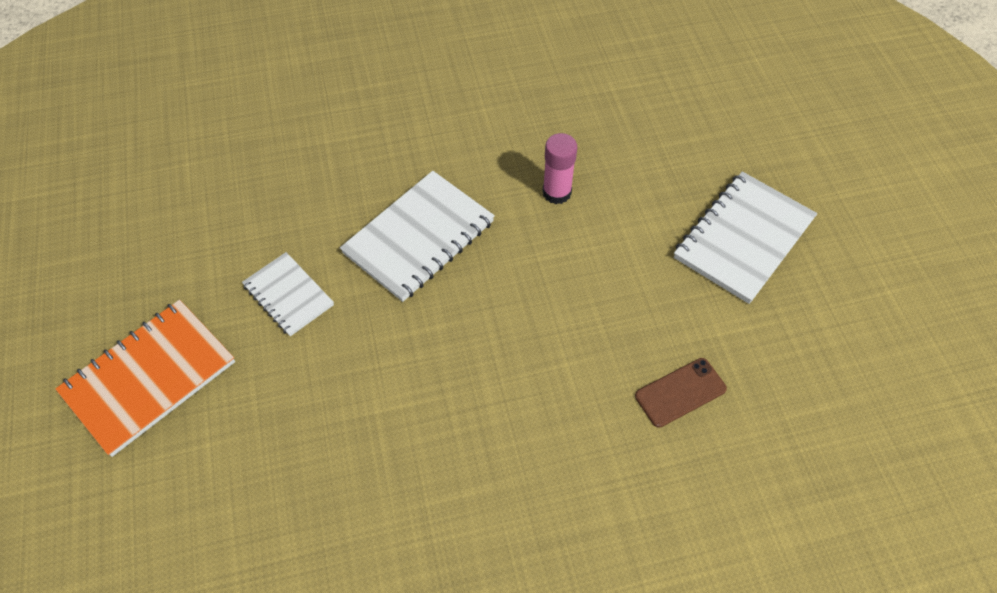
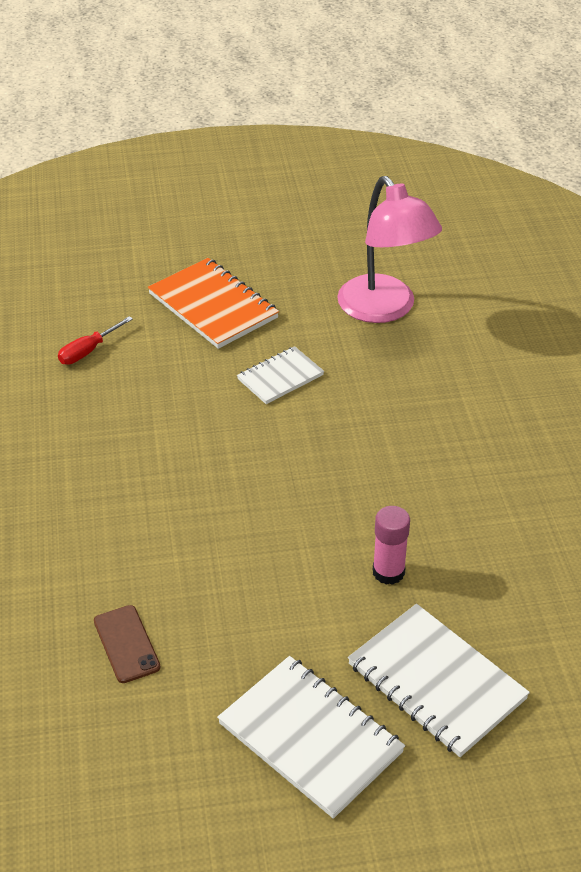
camera: 95 degrees right, 15 degrees down
white notebook [340,171,495,302] -> white notebook moved to [348,604,530,757]
none -> red screwdriver [58,316,133,365]
none -> pink lamp [337,176,442,323]

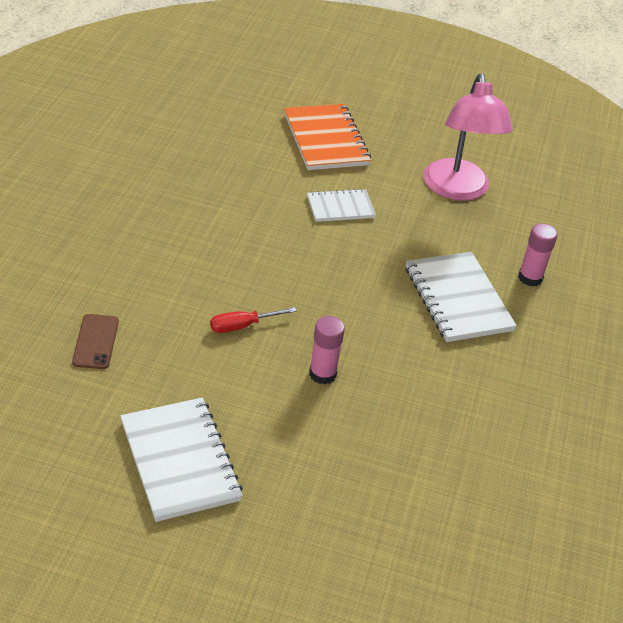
camera: 20 degrees right, 0 degrees up
red screwdriver [58,316,133,365] -> red screwdriver moved to [210,307,297,333]
white notebook [348,604,530,757] -> white notebook moved to [406,252,517,342]
none -> pink glue stick [518,223,558,287]

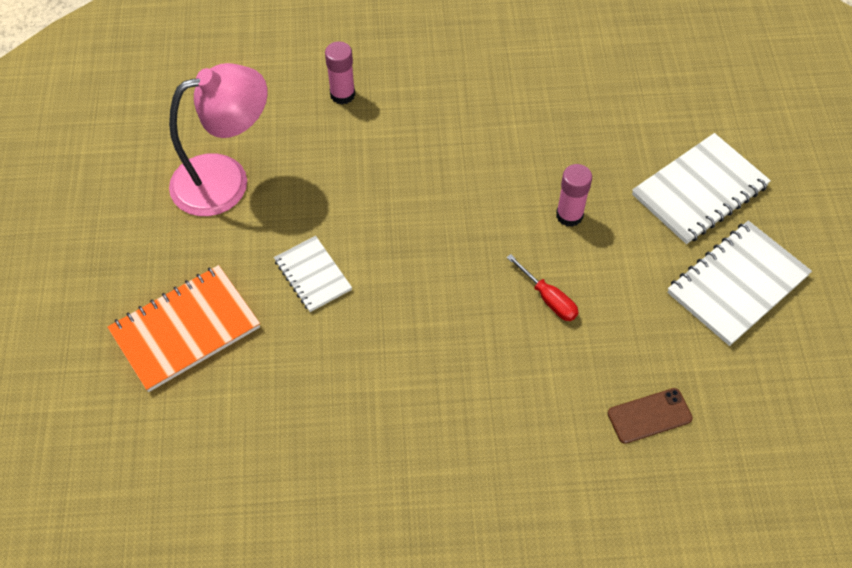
camera: 105 degrees left, 15 degrees up
white notebook [406,252,517,342] -> white notebook moved to [632,133,771,244]

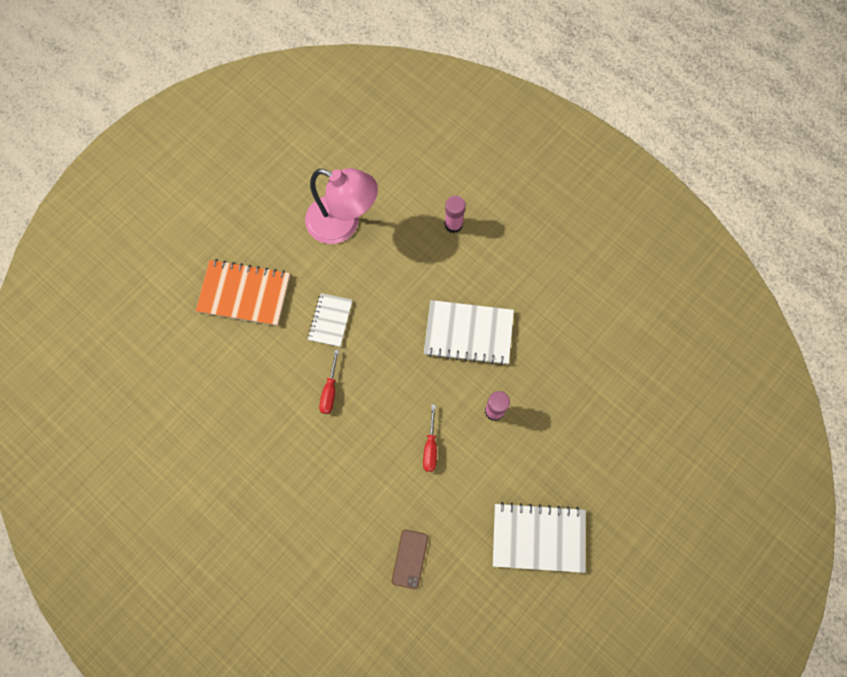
camera: 45 degrees right, 15 degrees up
brown phone [607,388,693,444] -> brown phone turned 75 degrees clockwise [392,530,428,589]
white notebook [632,133,771,244] -> white notebook moved to [424,300,514,366]
none -> red screwdriver [319,350,339,414]

